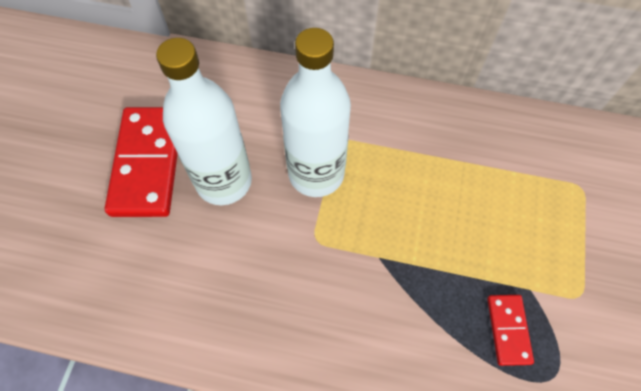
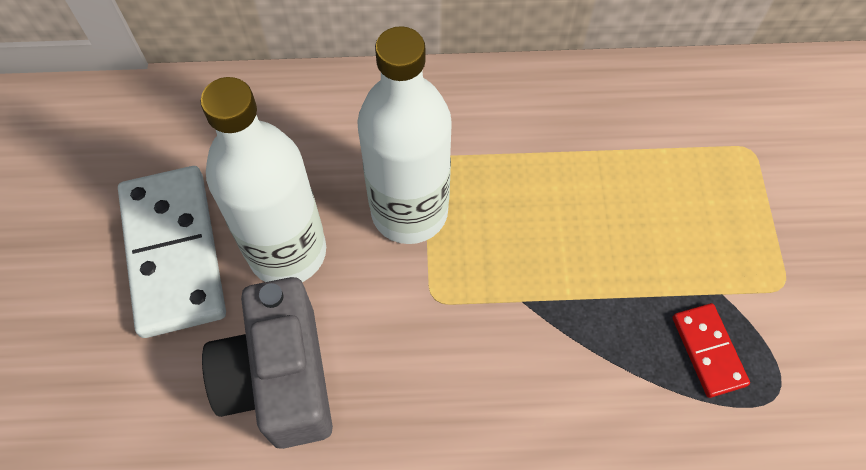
camera: 15 degrees left, 0 degrees up
red domino [105,107,178,217] -> white domino [118,166,226,338]
none -> grey camera [202,277,333,449]

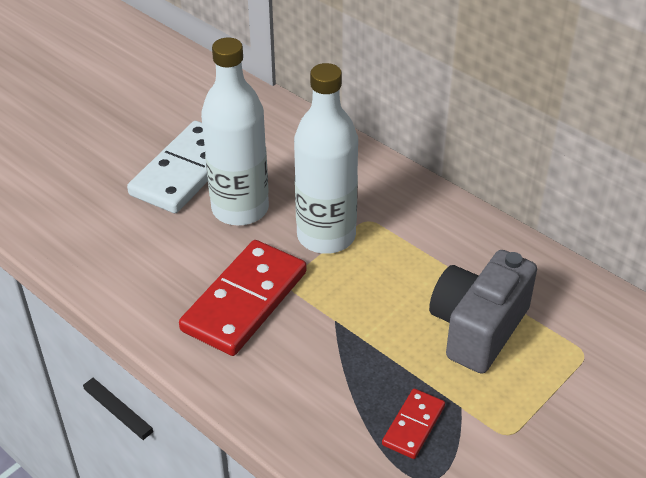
camera: 45 degrees right, 20 degrees down
grey camera [202,277,333,449] -> grey camera moved to [429,250,537,374]
none -> red domino [179,240,307,356]

